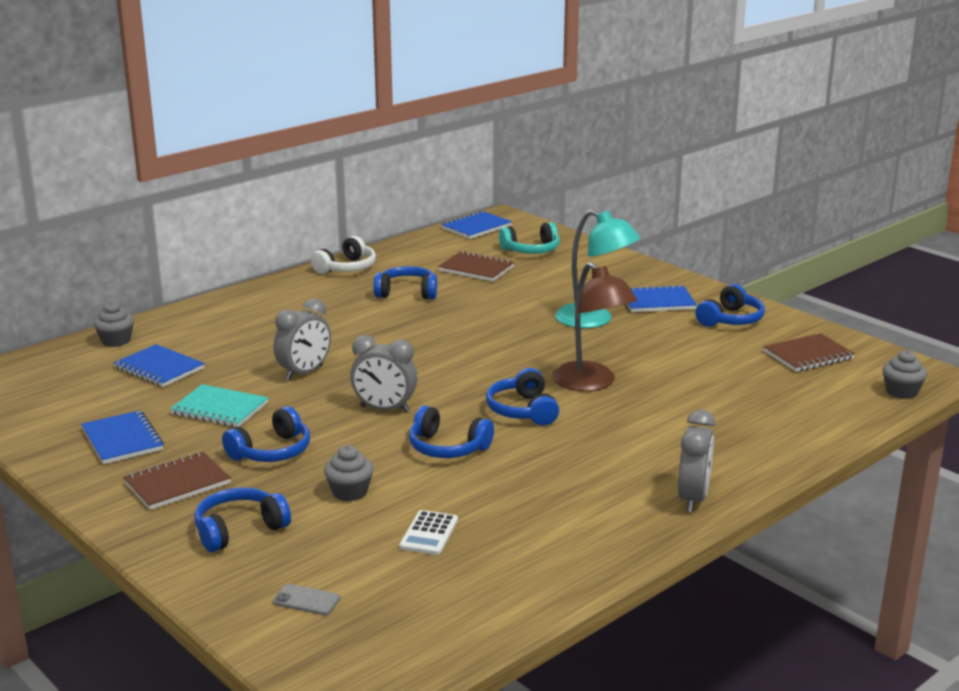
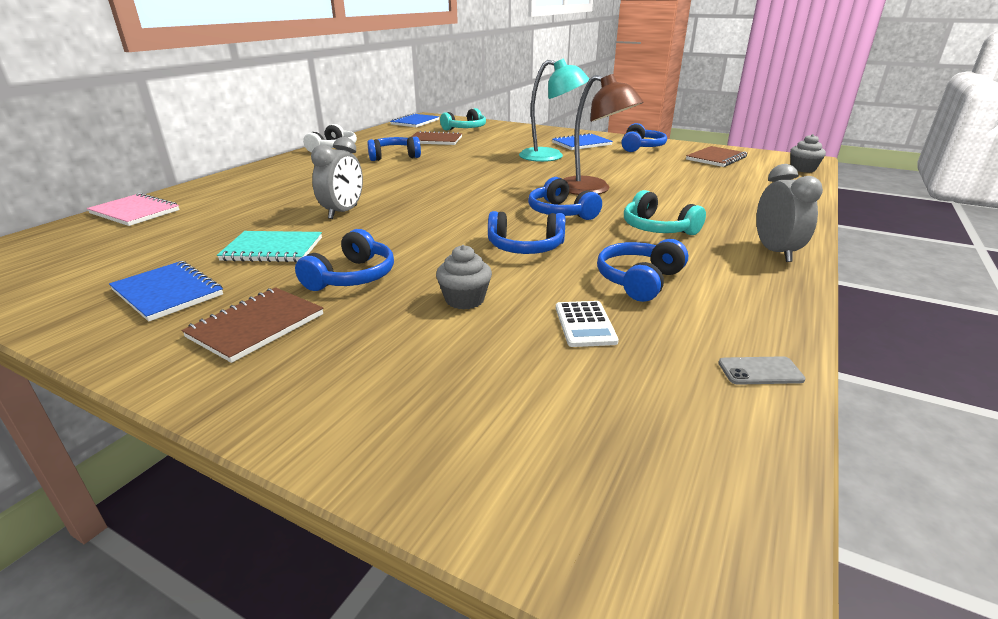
camera: 20 degrees left, 5 degrees up
grey cupcake [93,301,134,347] -> pink notebook [87,193,180,226]
blue notebook [114,344,205,387] -> none
blue headphones [194,487,291,552] -> blue headphones moved to [597,239,688,302]
grey phone [273,584,340,615] -> grey phone moved to [718,356,805,385]
grey clock [350,335,417,413] -> none
none -> turquoise headphones [624,190,706,235]

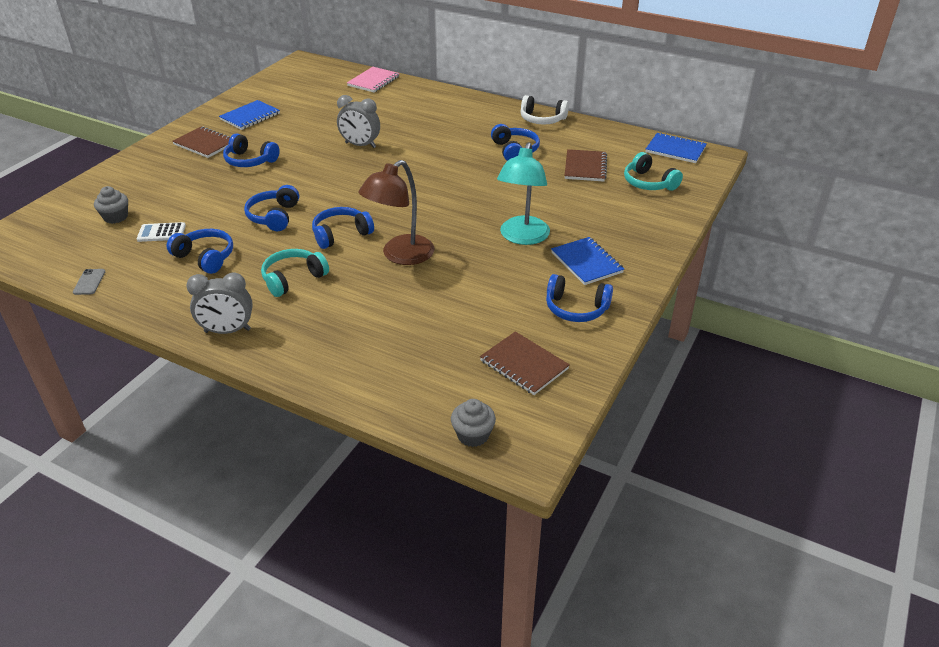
camera: 90 degrees right, 10 degrees up
turquoise notebook [217,231,322,262] -> none
grey cupcake [436,245,492,310] -> grey cupcake moved to [94,186,128,224]

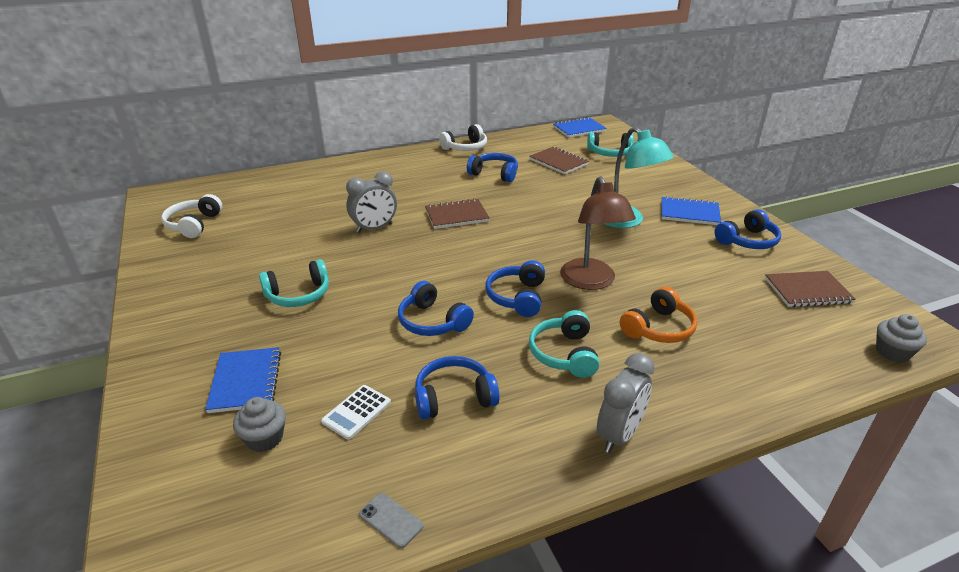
camera: 50 degrees left, 5 degrees down
brown notebook [172,127,230,158] -> brown notebook moved to [425,198,490,229]
blue notebook [219,100,280,130] -> blue notebook moved to [205,347,281,413]
blue headphones [223,134,280,167] -> turquoise headphones [259,259,329,307]
pink notebook [347,67,400,92] -> none
none -> white headphones [161,194,222,238]
none -> orange headphones [620,287,697,343]

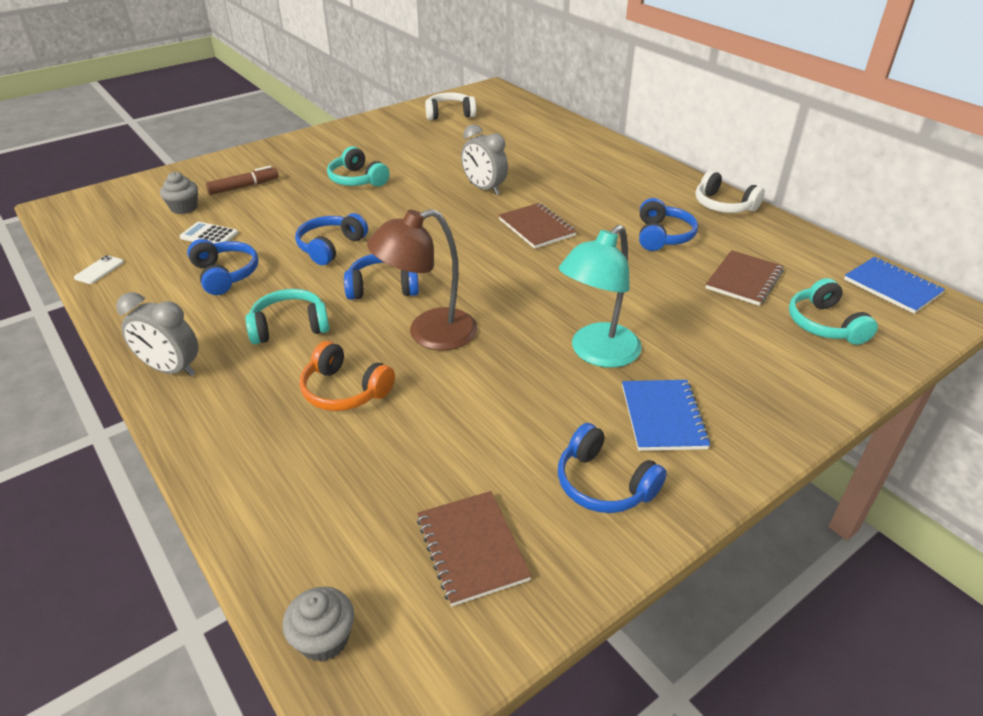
camera: 75 degrees right, 5 degrees up
blue notebook [205,347,281,413] -> brown marker [206,166,279,195]
grey phone [359,493,424,548] -> white phone [74,255,124,284]

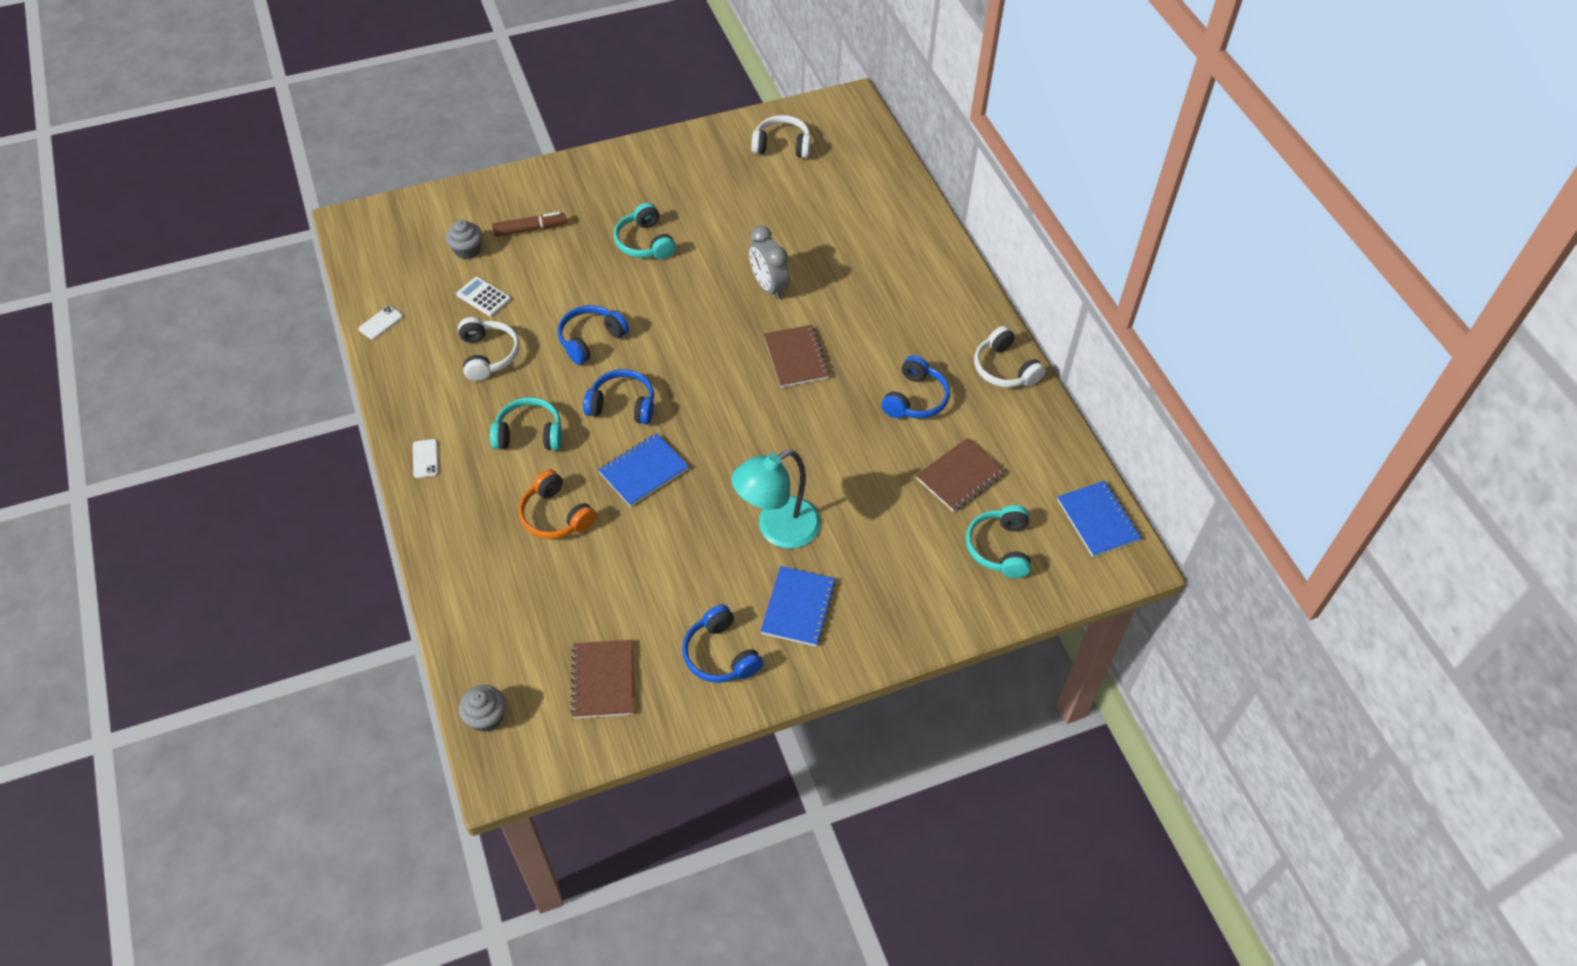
camera: 15 degrees right, 15 degrees up
grey clock [116,292,199,376] -> white phone [413,439,438,478]
blue headphones [187,239,259,295] -> white headphones [458,317,519,381]
brown lamp [367,209,477,350] -> blue notebook [598,433,689,507]

